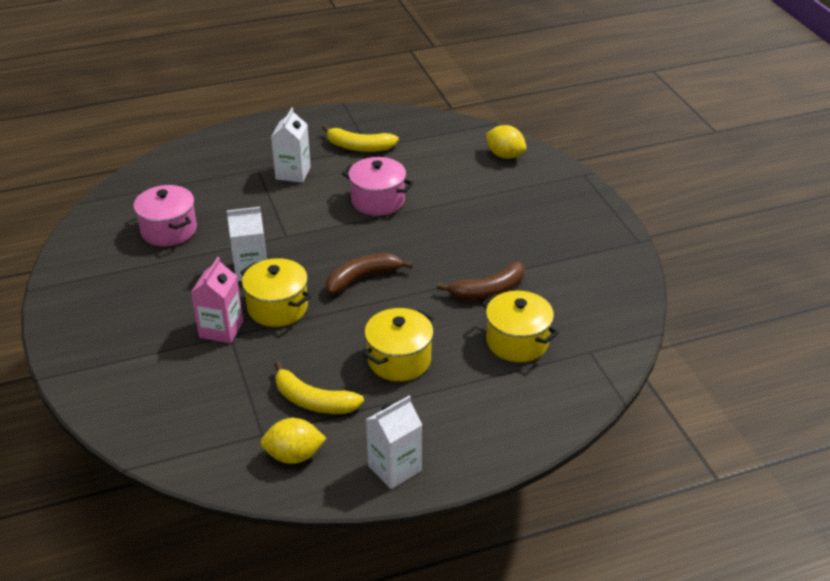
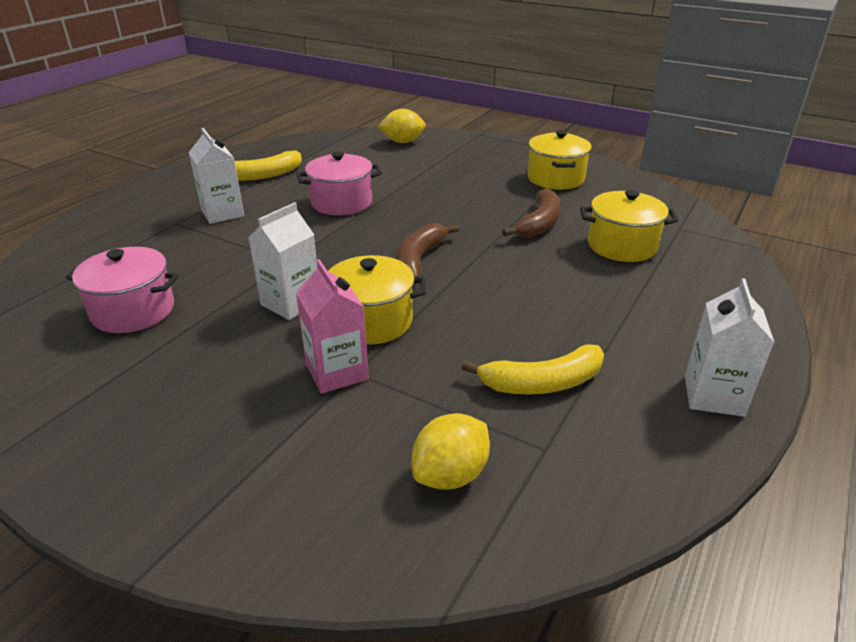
camera: 40 degrees left, 5 degrees down
yellow lemon [260,418,327,464] -> yellow lemon moved to [412,413,490,490]
yellow pot [363,308,434,381] -> yellow pot moved to [528,130,592,190]

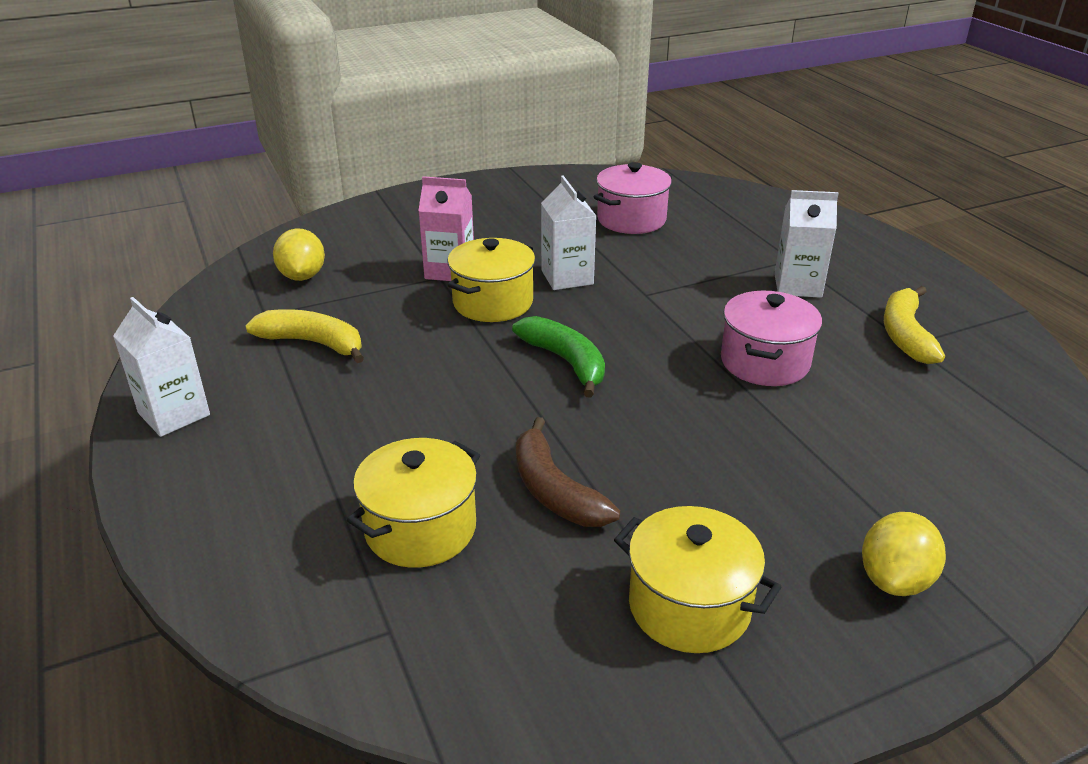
camera: 125 degrees right, 0 degrees up
yellow lemon [378,109,426,143] -> yellow lemon moved to [862,512,946,596]
brown banana [396,223,459,278] -> green banana [512,316,605,398]
yellow banana [462,344,604,394] -> yellow banana turned 90 degrees clockwise [246,309,364,363]

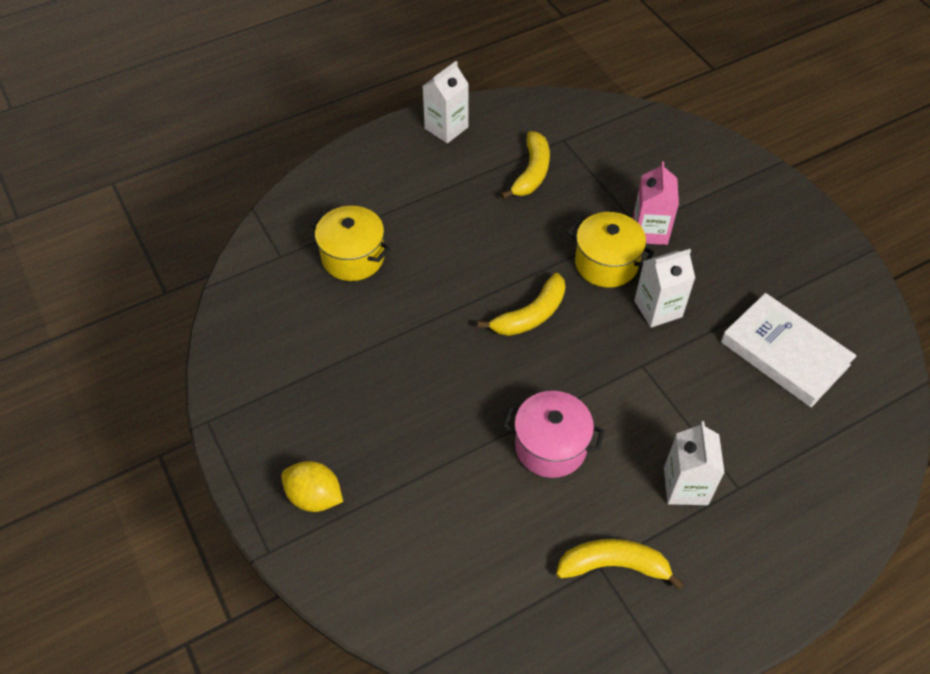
camera: 85 degrees right, 20 degrees up
yellow lemon [273,228,325,281] -> none
green banana [512,316,605,398] -> yellow banana [478,273,565,336]
brown banana [516,417,620,527] -> none
pink pot [594,162,672,234] -> white book [721,293,857,407]
yellow pot [614,506,781,653] -> none

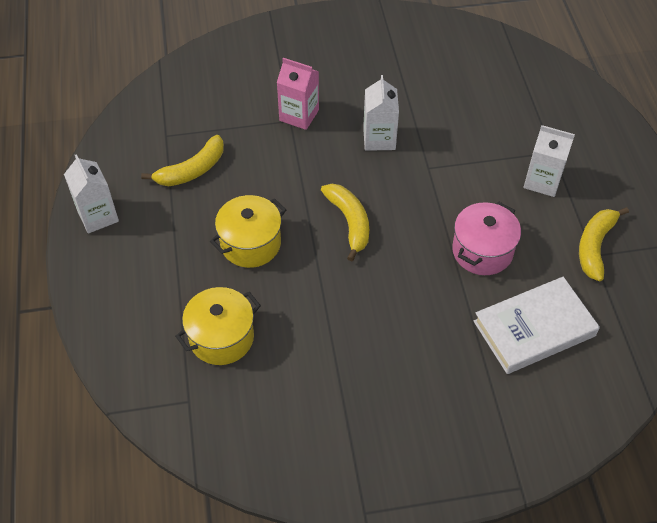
camera: 70 degrees left, 0 degrees up
yellow lemon [281,461,343,512] -> none
yellow banana [501,131,550,199] -> yellow banana turned 105 degrees clockwise [141,135,224,186]
yellow pot [567,212,654,288] -> yellow pot moved to [210,195,286,268]
white book [721,293,857,407] -> white book moved to [474,277,600,374]

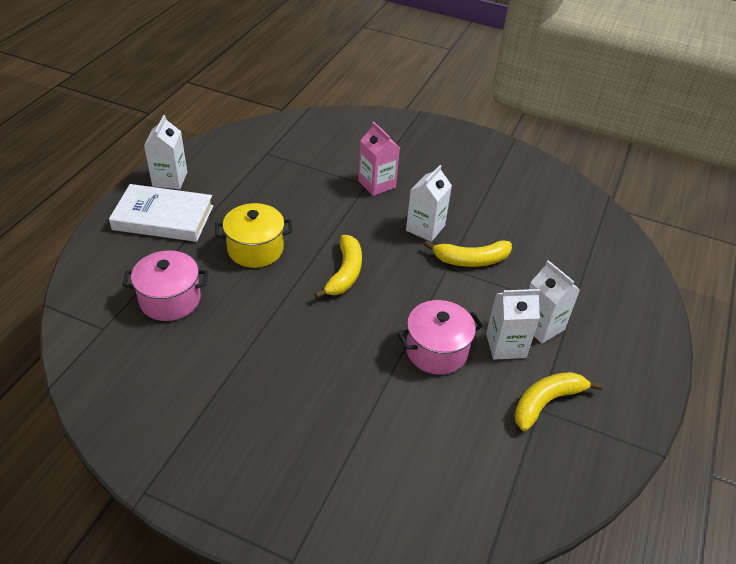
camera: 30 degrees right, 10 degrees down
yellow banana [141,135,224,186] -> yellow banana moved to [424,240,512,267]
yellow pot [175,287,261,365] -> pink pot [123,250,208,321]
white book [474,277,600,374] -> white book moved to [109,184,213,242]
none -> white carton [486,289,540,360]

